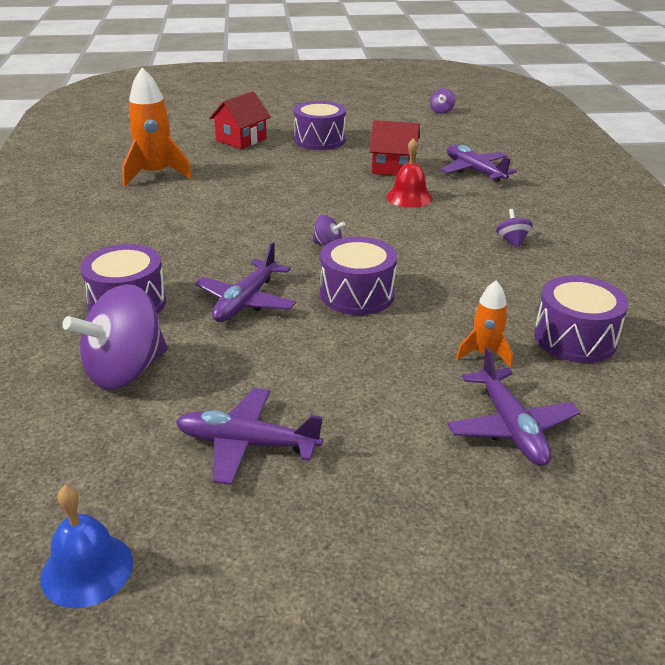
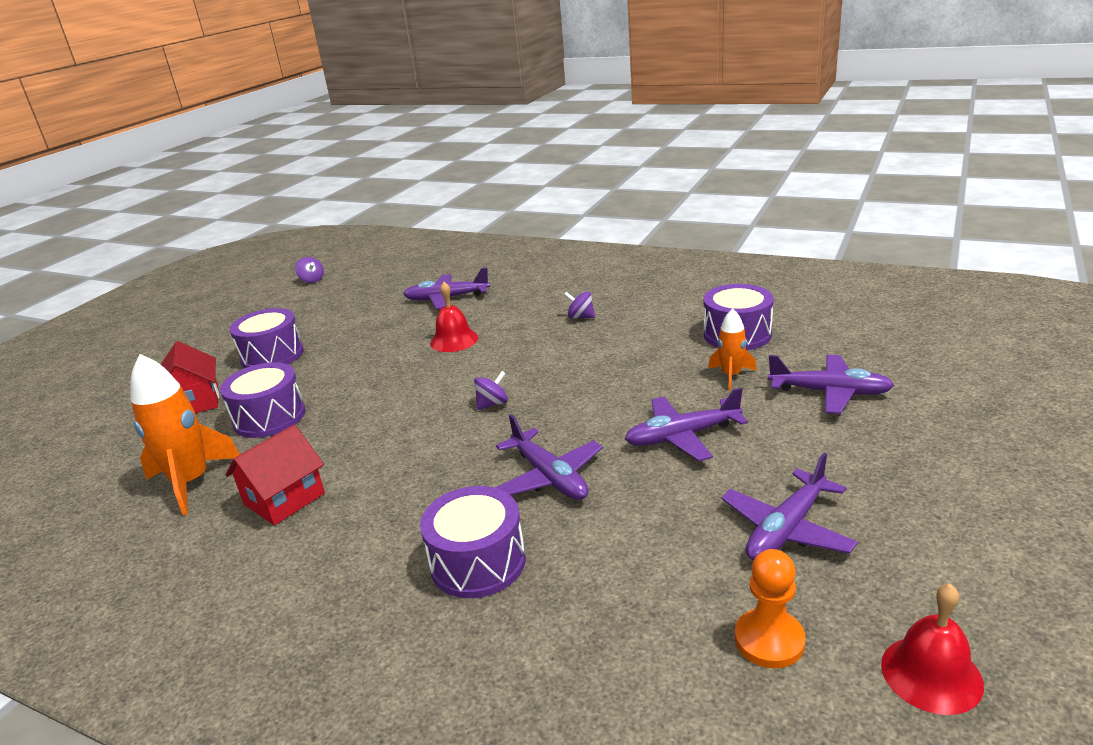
camera: 55 degrees left, 5 degrees down
blue bell [40,485,133,608] -> red bell [881,584,984,715]
purple spinning top [62,284,168,390] -> none
purple drum [320,237,397,315] -> purple drum moved to [220,362,306,438]
red house [369,120,420,176] -> red house moved to [225,425,325,525]
none -> purple plane [625,388,748,461]
none -> orange pawn [735,549,806,668]

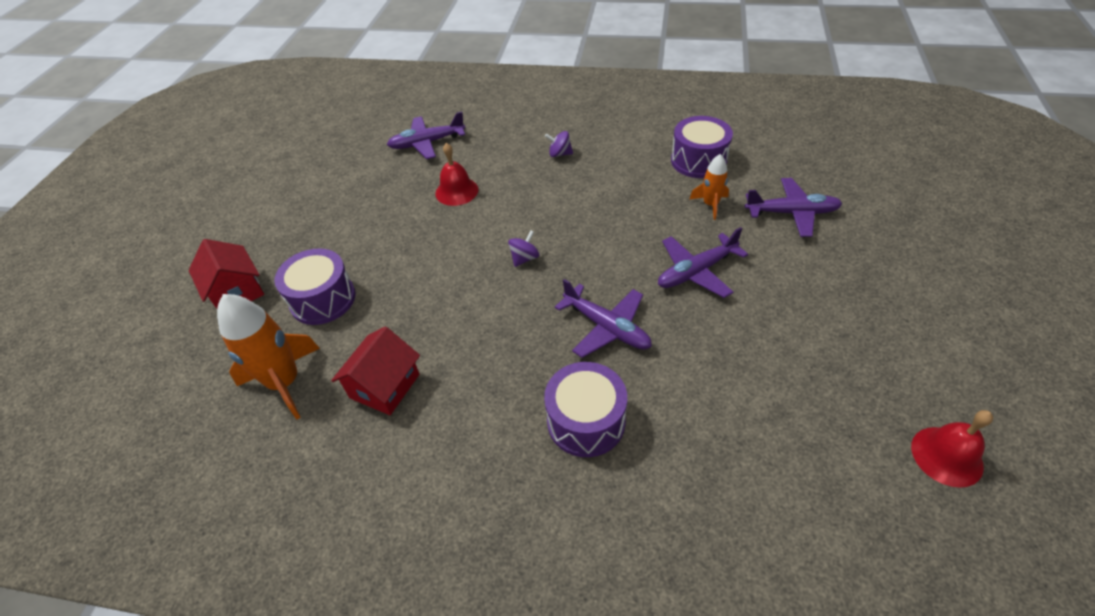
camera: 15 degrees left, 20 degrees up
purple drum [230,308,304,368] -> none
purple spinning top [295,257,324,283] -> none
purple plane [721,453,858,560] -> none
orange pawn [735,549,806,668] -> none

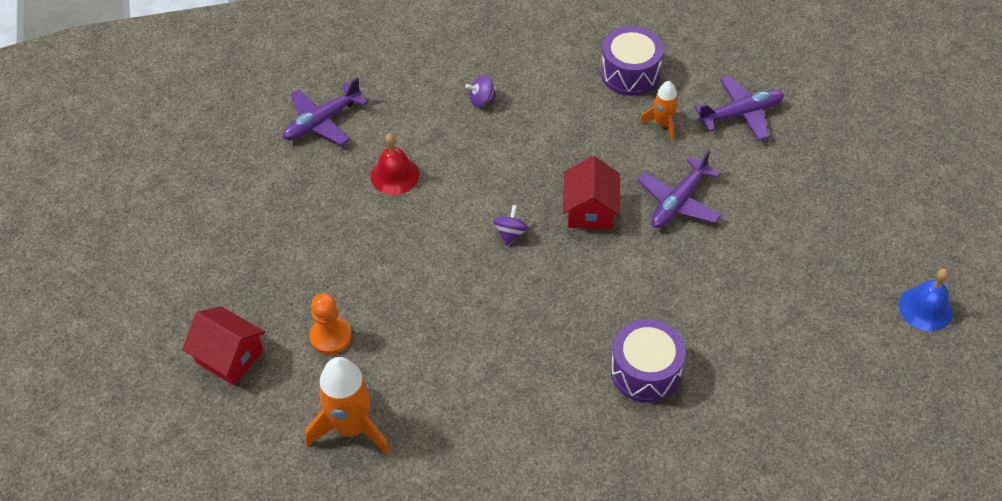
camera: 25 degrees left, 5 degrees up
purple drum [274,248,356,325] -> orange pawn [309,293,352,355]
red house [331,326,420,415] -> red house moved to [563,156,620,230]
purple plane [555,279,652,358] -> none
red bell [911,410,993,488] -> blue bell [899,268,953,331]

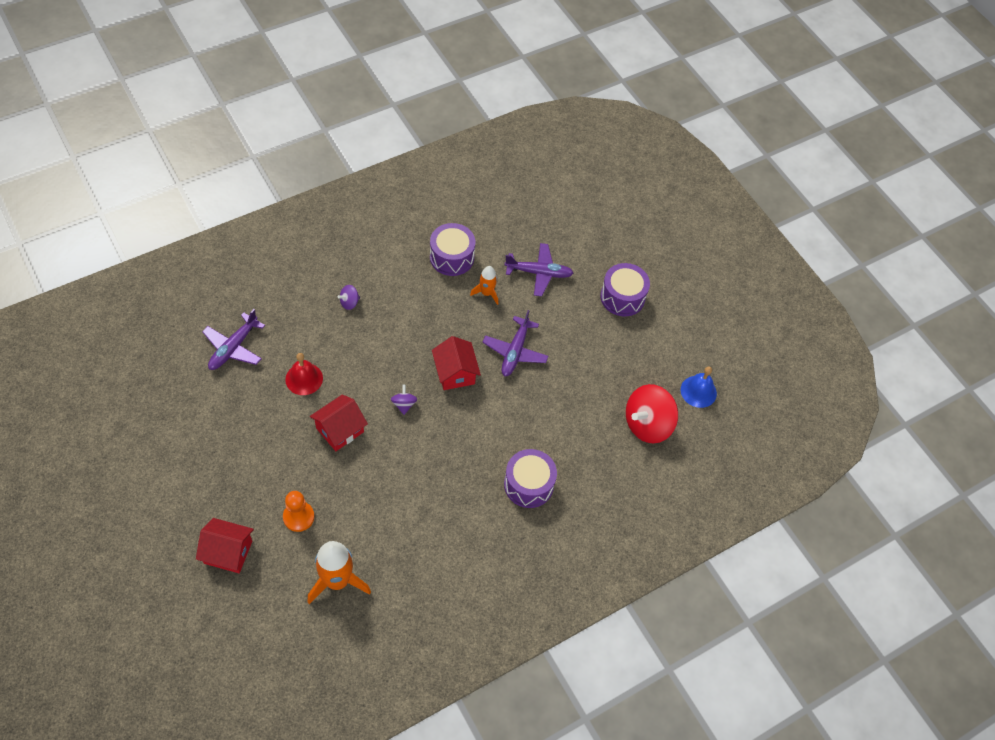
camera: 25 degrees left, 5 degrees up
purple plane [694,76,784,141] -> purple plane turned 45 degrees clockwise [505,243,573,297]
none -> red house [310,394,368,451]
none -> purple drum [600,263,650,316]
none -> red spinning top [626,384,678,443]

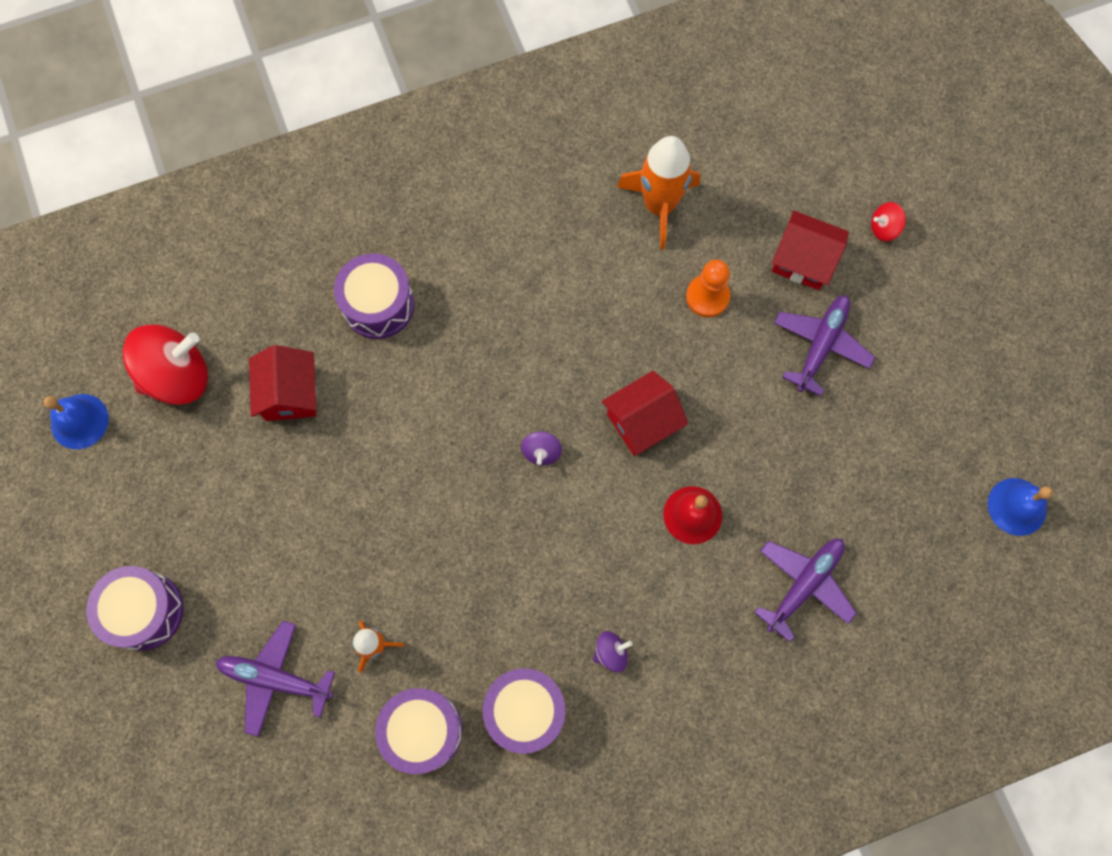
camera: 165 degrees left, 15 degrees up
red house [432,336,481,390] -> red house moved to [249,345,317,421]
purple plane [482,310,548,376] -> purple plane moved to [774,295,875,396]
none -> purple drum [482,668,565,754]
none -> red spinning top [871,202,906,241]
none -> blue bell [988,478,1053,536]

